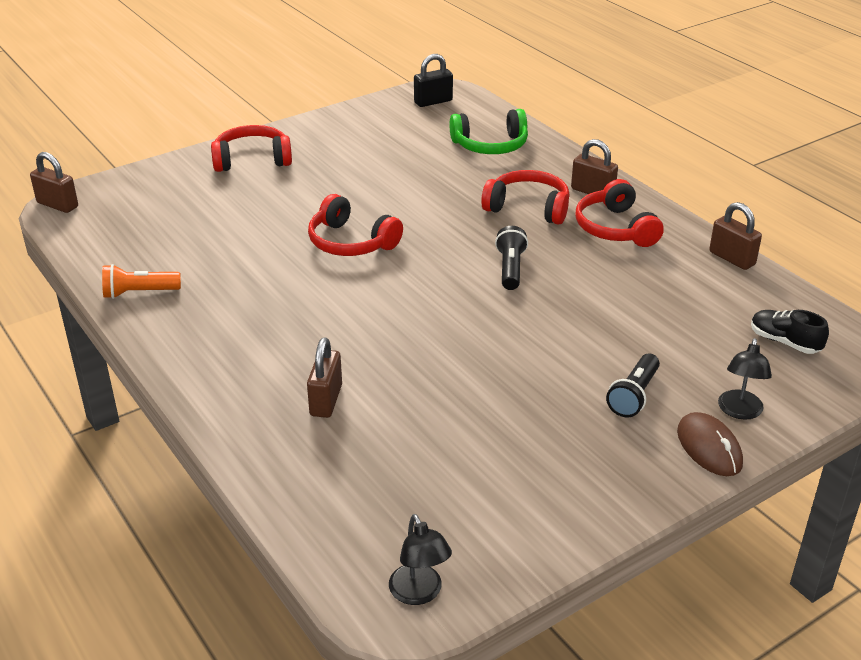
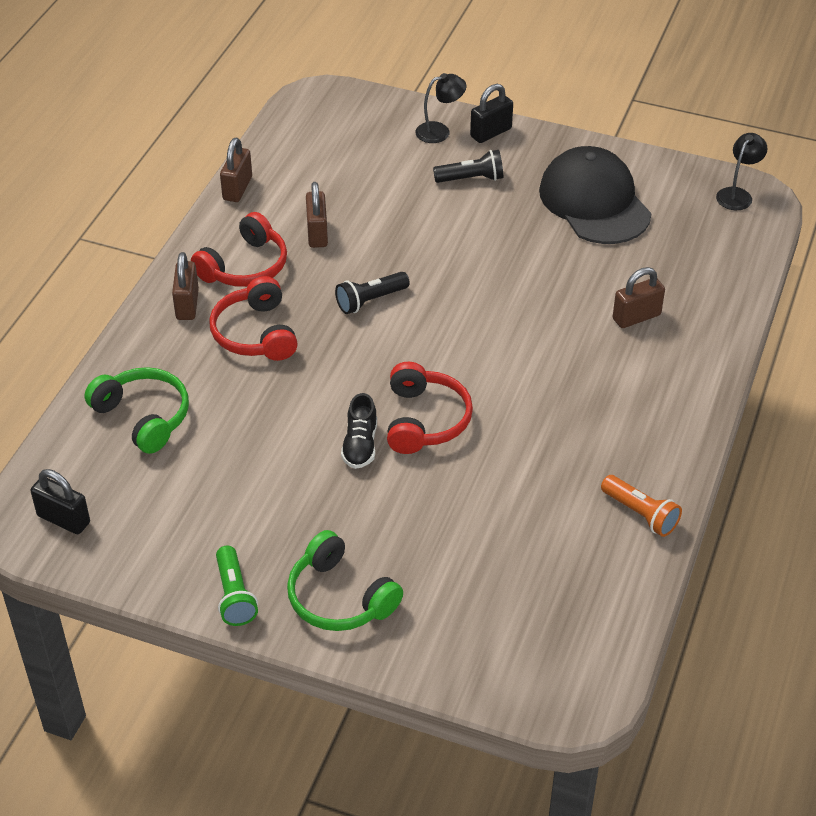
camera: 125 degrees left, 10 degrees up
brown padlock [30,152,78,213] -> brown padlock moved to [306,182,328,248]
red headphones [211,125,292,172] -> green headphones [287,530,403,631]
brown mouse [677,412,743,476] -> black padlock [470,84,513,143]
black shoe [751,310,829,354] -> black shoe moved to [341,393,377,469]
none -> green flashlight [216,546,258,626]
none -> black cap [539,146,651,244]

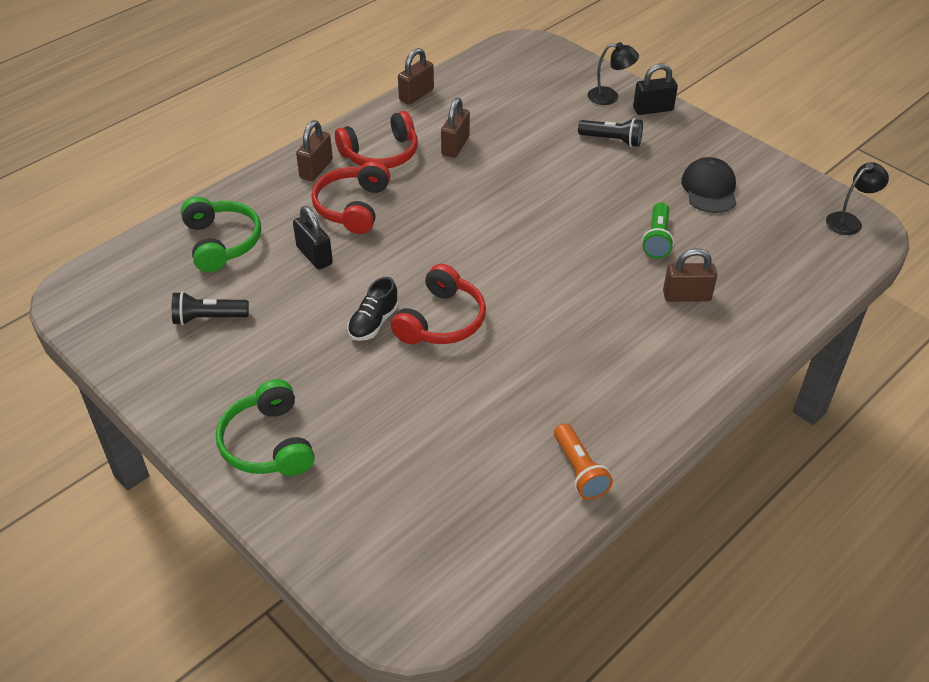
camera: 25 degrees right, 0 degrees up
black padlock [30,469,90,535] -> black padlock moved to [293,206,333,270]
green flashlight [216,546,258,626] -> green flashlight moved to [642,202,674,259]
black flashlight [335,272,410,314] -> black flashlight moved to [172,291,249,325]
black cap [539,146,651,244] -> black cap [681,157,736,213], size x0.60

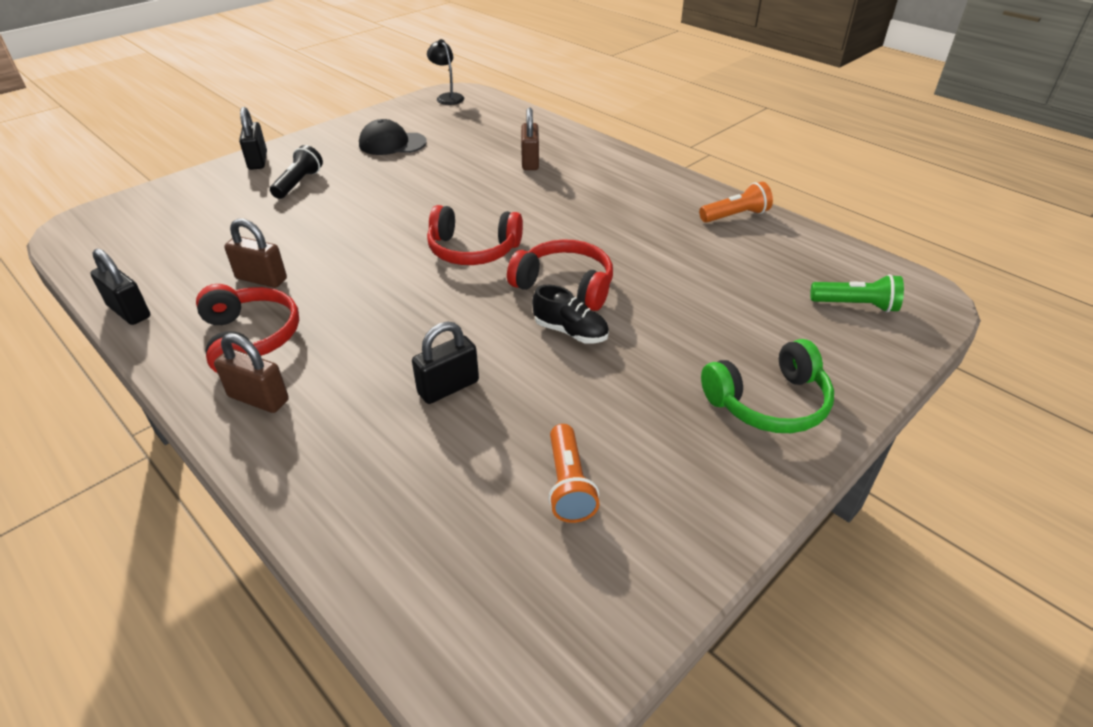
camera: 90 degrees left, 5 degrees down
black flashlight [172,291,249,325] -> orange flashlight [548,424,600,523]
green headphones [181,197,261,273] -> none
red headphones [311,161,390,234] -> red headphones moved to [427,205,523,265]
brown padlock [398,48,434,105] -> black padlock [90,248,150,325]
black lamp [588,42,639,105] -> none
green flashlight [642,202,674,259] -> green flashlight moved to [810,274,904,312]

